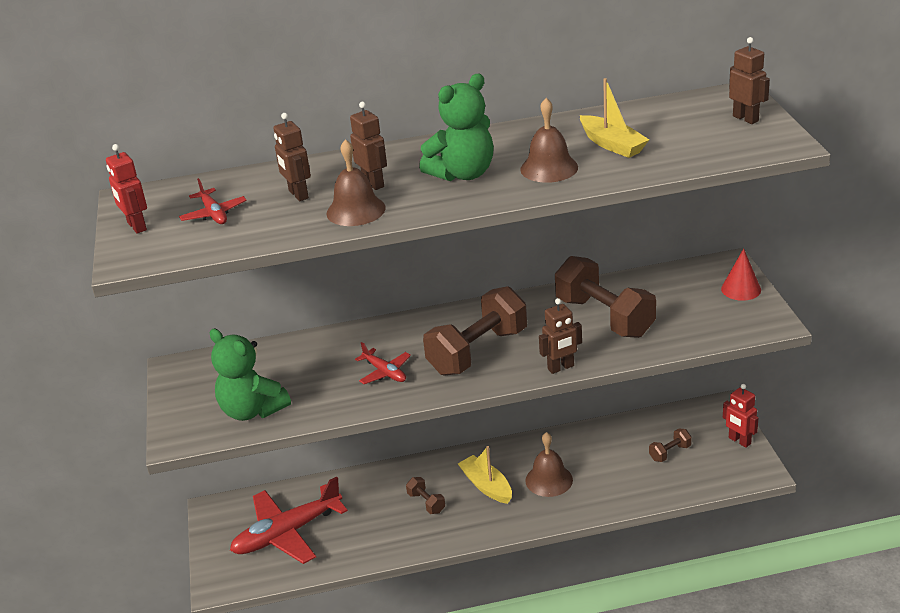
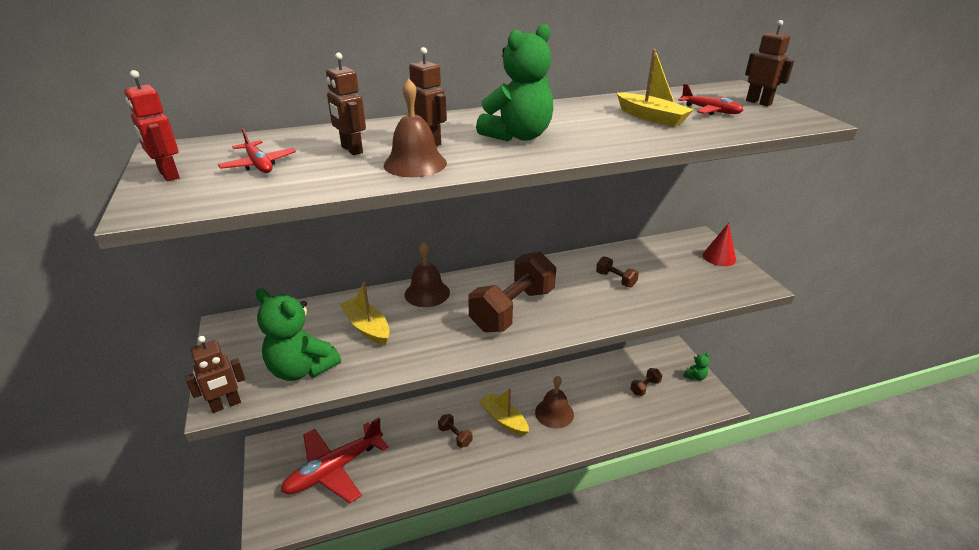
camera: 10 degrees left, 0 degrees up
red plane [355,342,411,384] -> red plane moved to [678,84,743,115]
brown bell [520,98,578,183] -> brown bell moved to [405,242,450,307]
brown robot [539,298,582,374] -> brown robot moved to [185,336,245,413]
brown dumbbell [555,256,656,338] -> brown dumbbell [596,256,639,287], size x0.44
red robot [723,384,758,448] -> green teddy bear [683,352,710,381]
none -> yellow boat [340,282,390,345]

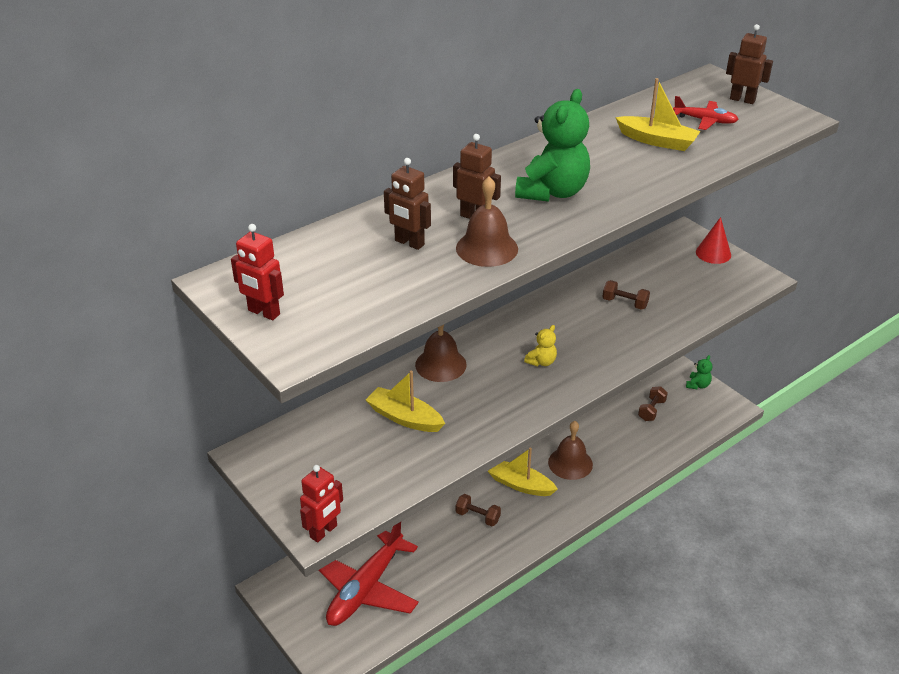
camera: 20 degrees left, 5 degrees up
brown robot [185,336,245,413] -> red robot [300,465,343,543]
red plane [218,128,296,173] -> none
green teddy bear [256,288,341,381] -> none
brown dumbbell [468,251,556,332] -> yellow teddy bear [524,325,557,366]

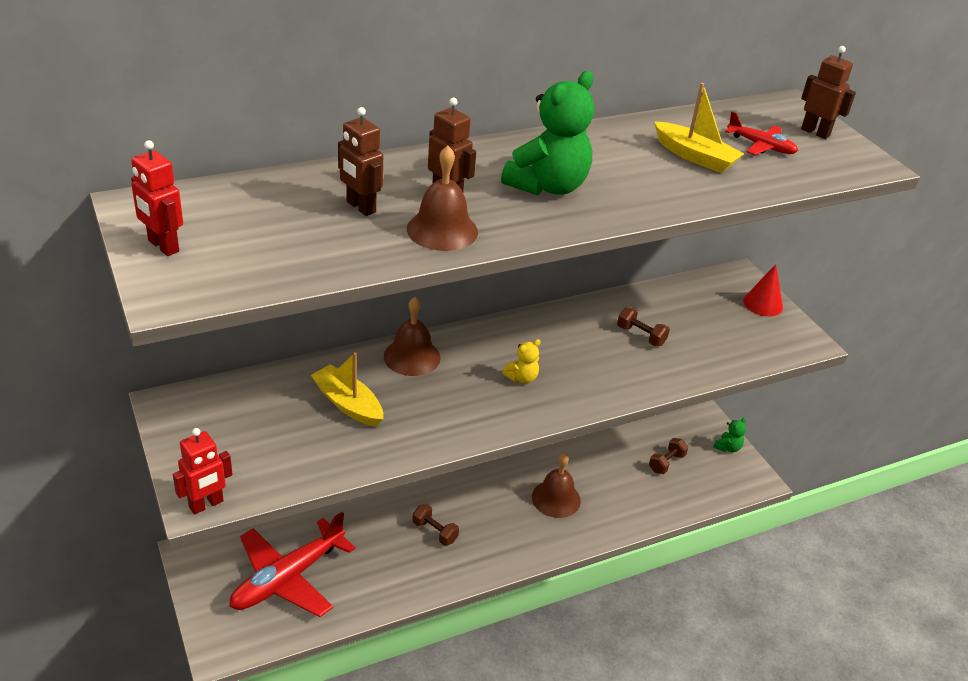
camera: 10 degrees right, 0 degrees up
yellow boat [487,448,558,496] -> none

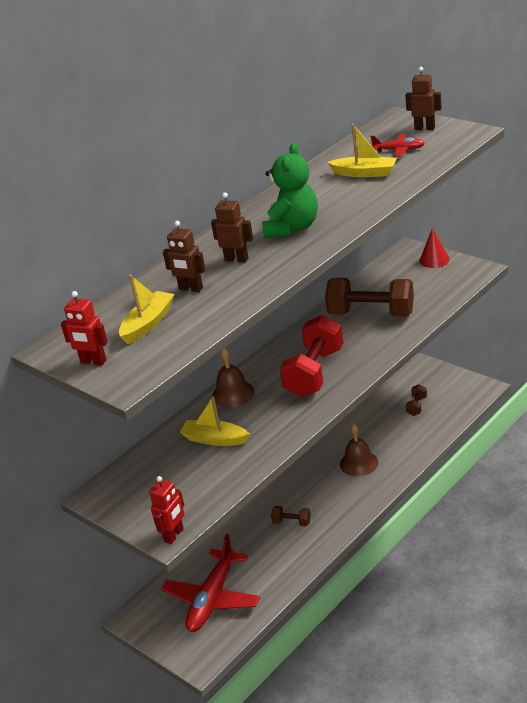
camera: 15 degrees left, 5 degrees down
brown bell [407,146,478,251] -> none
yellow teddy bear [502,339,541,384] -> red dumbbell [280,315,343,397]
brown dumbbell [617,307,670,346] -> brown dumbbell [325,278,414,317], size x2.25
green teddy bear [713,417,746,452] -> none
none -> yellow boat [119,275,174,344]

